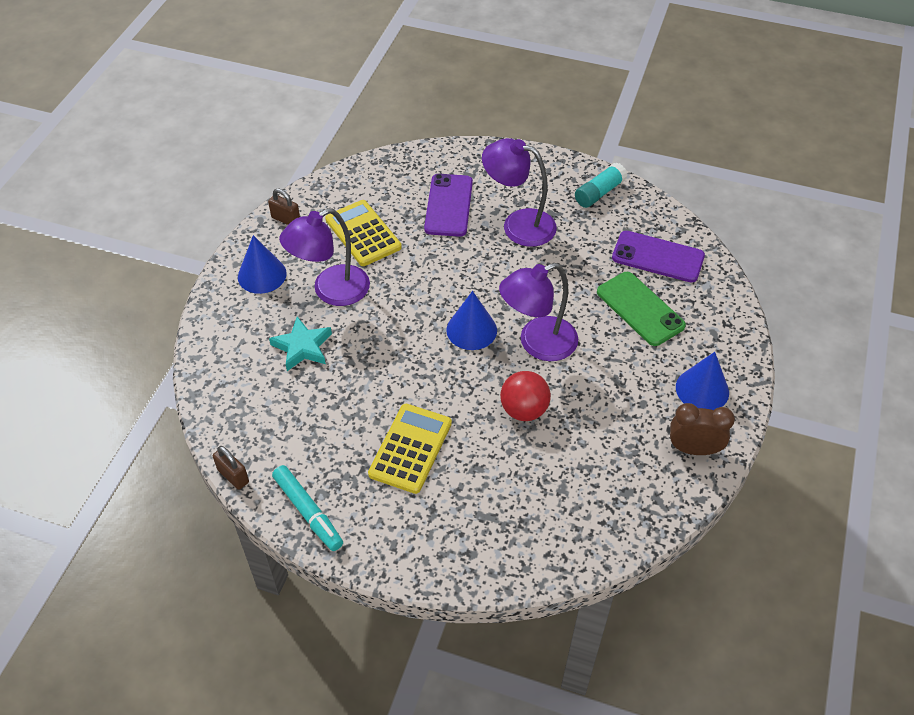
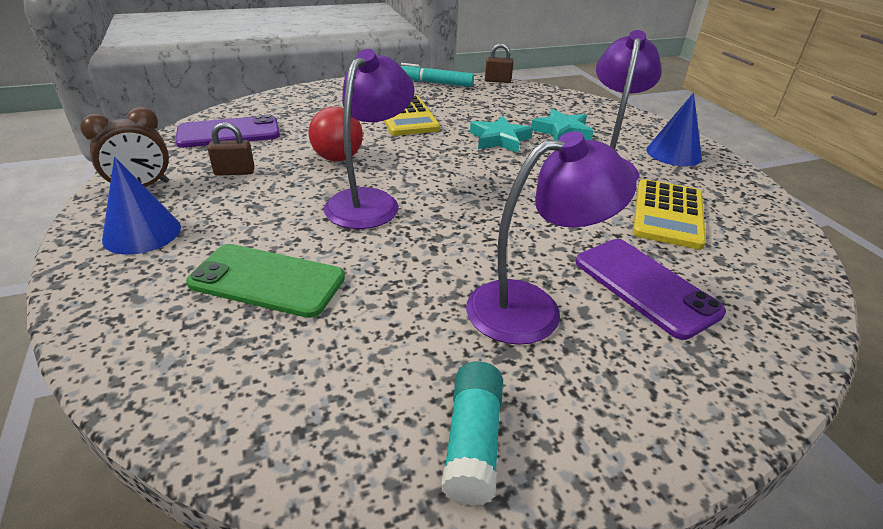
camera: 140 degrees right, 15 degrees down
brown padlock [268,189,300,225] -> brown padlock moved to [207,122,255,176]
yellow calculator [325,200,402,266] -> yellow calculator turned 90 degrees clockwise [633,179,706,250]
blue cone [446,291,497,350] -> none
purple phone [612,231,705,283] -> purple phone moved to [175,115,280,148]
none -> turquoise star [470,116,533,153]

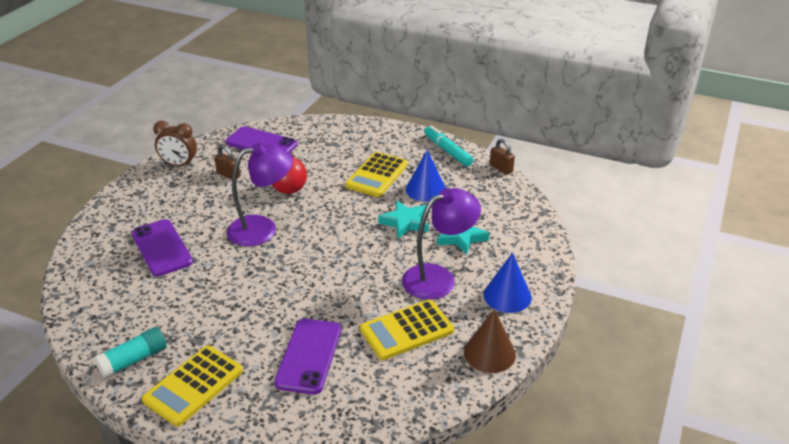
camera: 45 degrees right, 0 degrees up
blue cone [102,157,181,255] -> blue cone moved to [406,150,446,202]
green phone [186,244,345,318] -> purple phone [131,219,193,276]
purple lamp [466,131,637,345] -> none
none -> yellow calculator [142,345,243,426]
none -> brown cone [464,309,516,373]

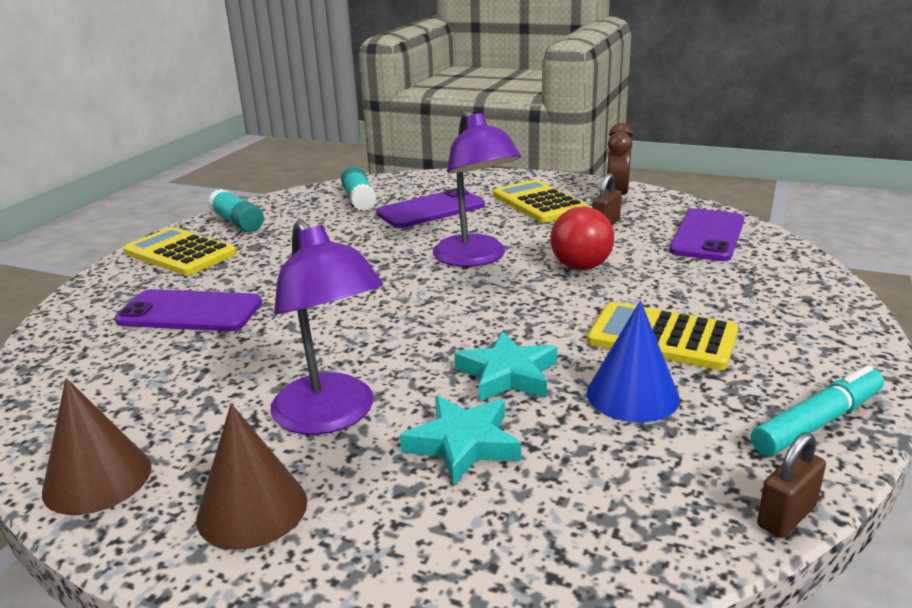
camera: 90 degrees right, 10 degrees down
yellow calculator [360,300,454,360] -> yellow calculator moved to [493,180,588,223]
blue cone [483,253,532,313] -> brown cone [196,404,307,550]
none -> turquoise glue stick [341,166,377,211]

